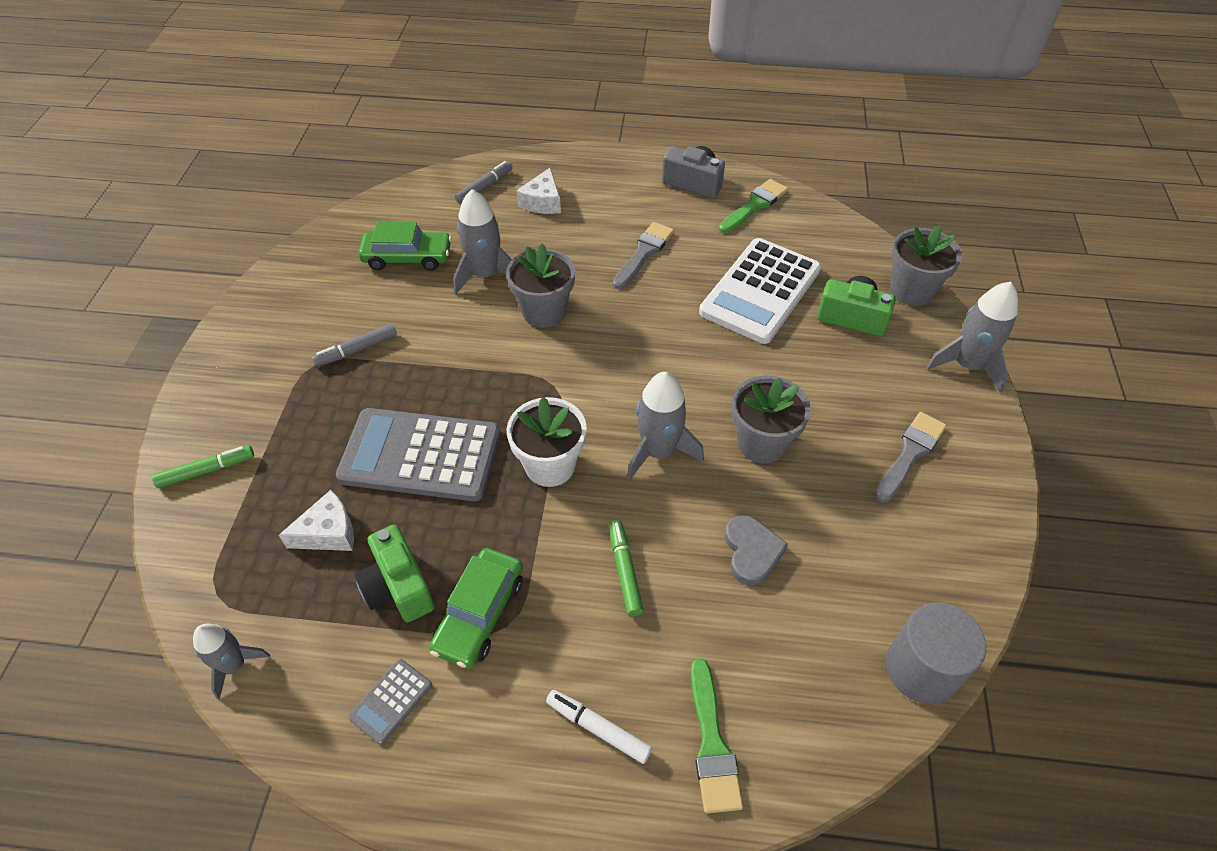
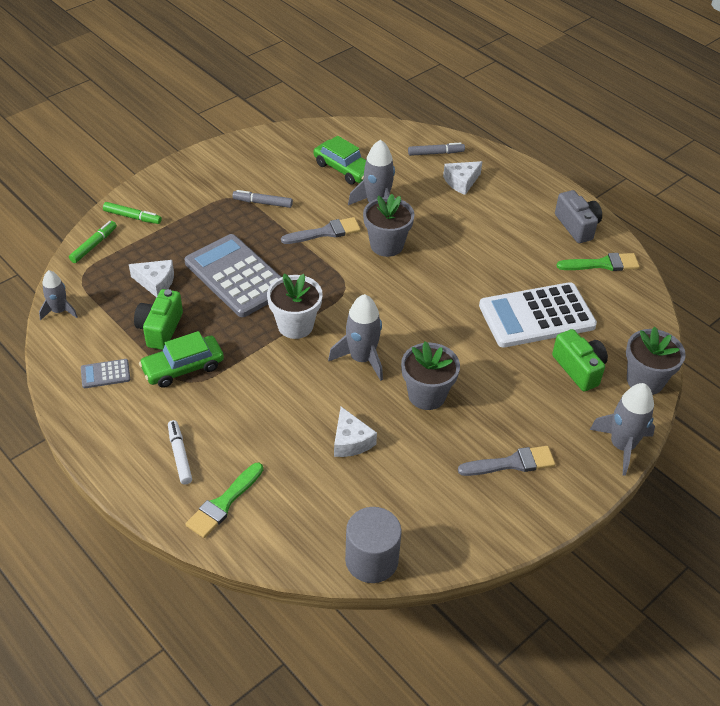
camera: 40 degrees right, 5 degrees down
green marker [609,519,644,617] -> green marker moved to [69,221,117,263]
grey brush [613,222,674,289] -> grey brush moved to [281,217,361,244]
grey heart [725,515,788,586] -> white cheese [334,407,377,457]

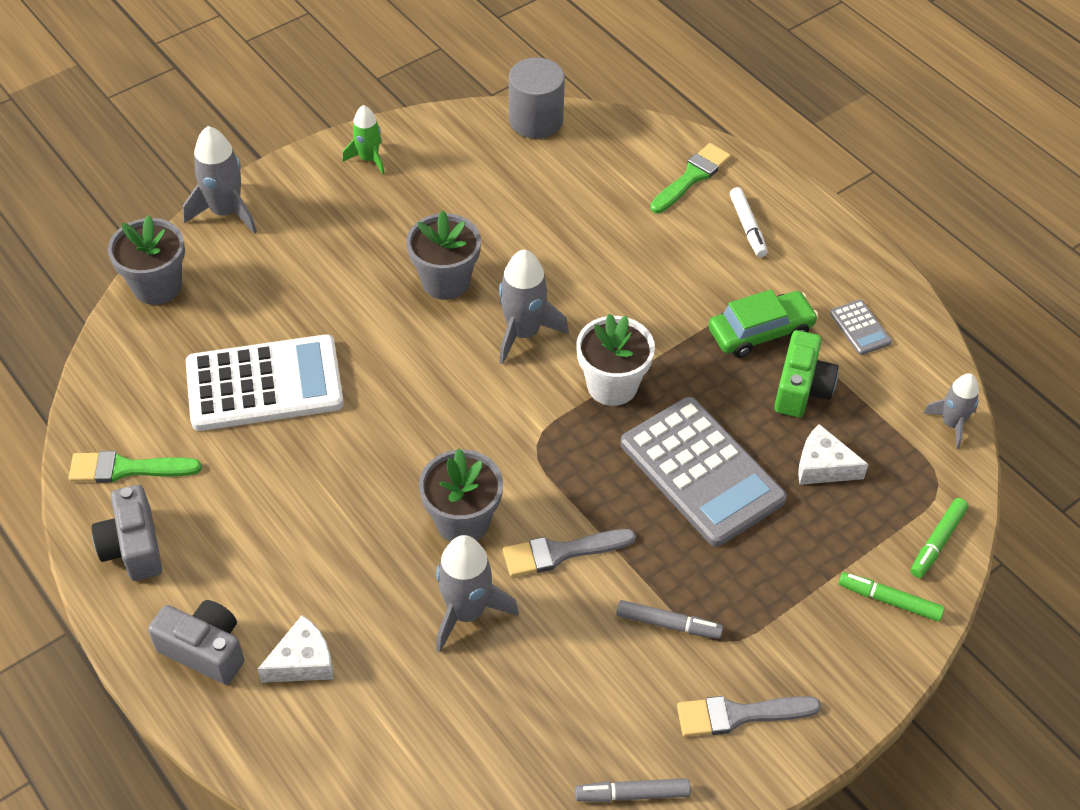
camera: 175 degrees left, 5 degrees up
grey calculator [81,359,130,388] -> grey calculator turned 75 degrees clockwise [830,300,892,355]
green car [314,136,366,185] -> none
white cheese [334,407,377,457] -> none
grey marker [408,143,465,156] -> grey marker moved to [575,778,691,802]
grey brush [458,446,555,476] -> grey brush moved to [677,696,821,737]
green camera [552,329,608,391] -> none
none -> grey camera [148,600,244,685]
none -> green rocket [343,105,385,174]

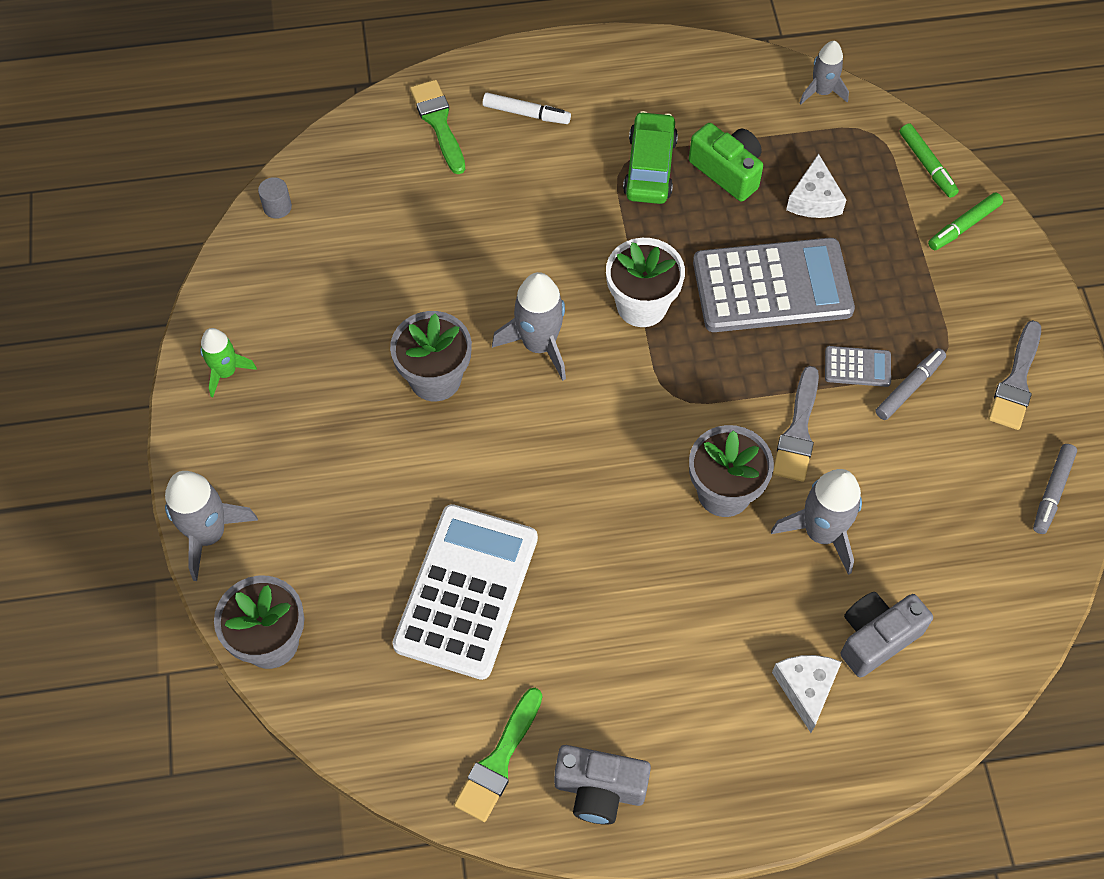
camera: 60 degrees left, 10 degrees up
grey camera [148,600,244,685] -> grey camera moved to [840,592,933,678]
grey cylinder [509,57,565,139] -> grey cylinder [258,177,292,219], size x0.47
white cheese [798,424,869,485] -> white cheese turned 45 degrees counterclockwise [786,154,846,218]
grey calculator [830,300,892,355] -> grey calculator moved to [825,346,891,387]

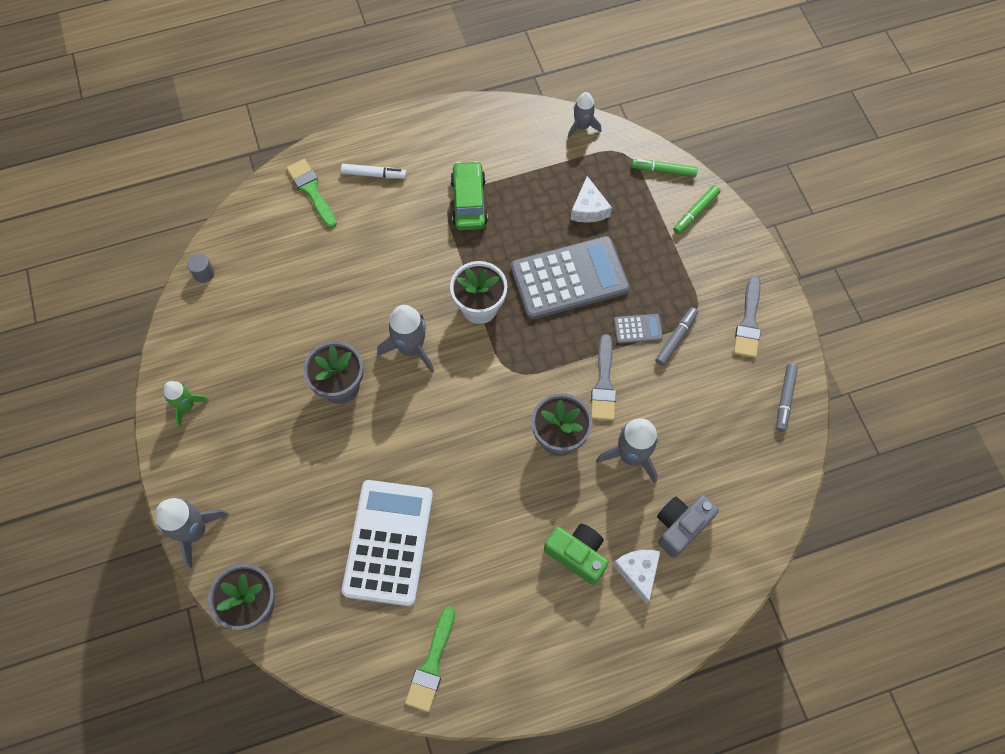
camera: 10 degrees left, 5 degrees up
grey camera [554,745,651,825] -> none
green camera [689,123,763,202] -> green camera moved to [544,524,609,585]
green marker [900,123,959,198] -> green marker turned 135 degrees clockwise [632,159,698,177]

